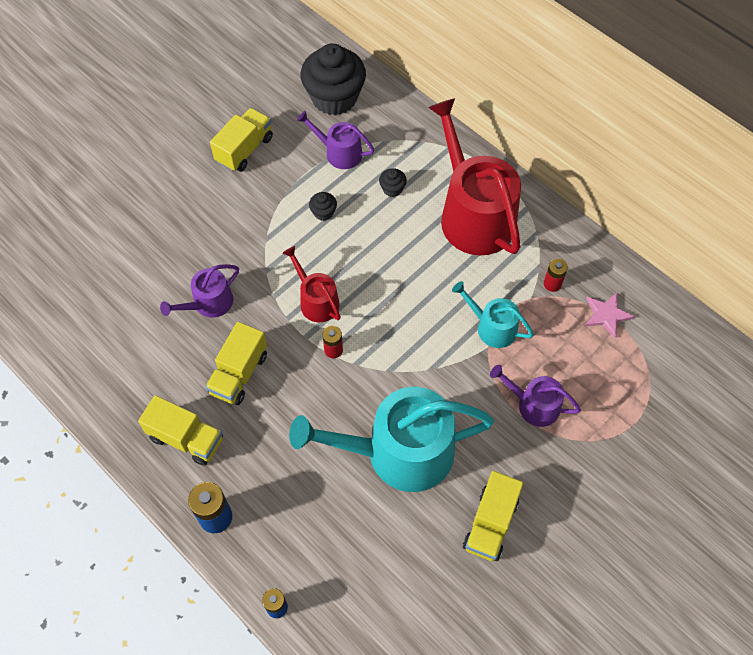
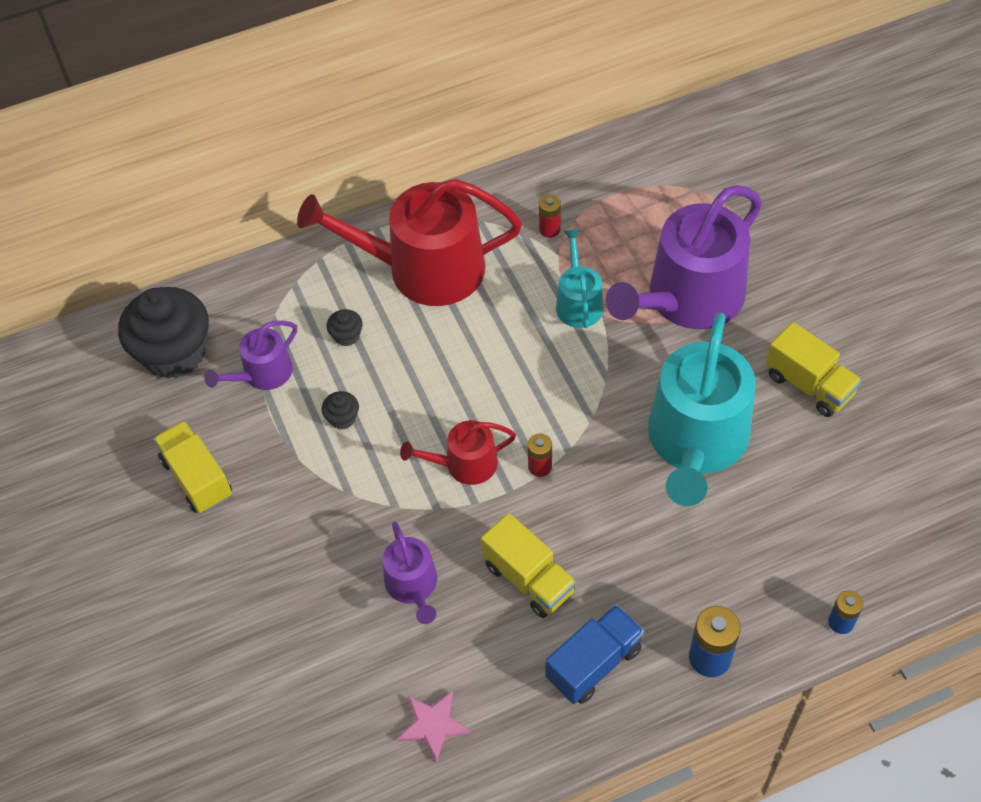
camera: 65 degrees left, 5 degrees down
yellow truck [138,395,223,466] -> blue truck [545,604,644,704]
turquoise watering can [452,281,534,348] -> turquoise watering can turned 120 degrees clockwise [556,229,604,328]
purple watering can [490,365,581,427] -> purple watering can [606,185,762,329], size x2.02
pink star [585,292,635,339] -> pink star moved to [397,691,471,763]

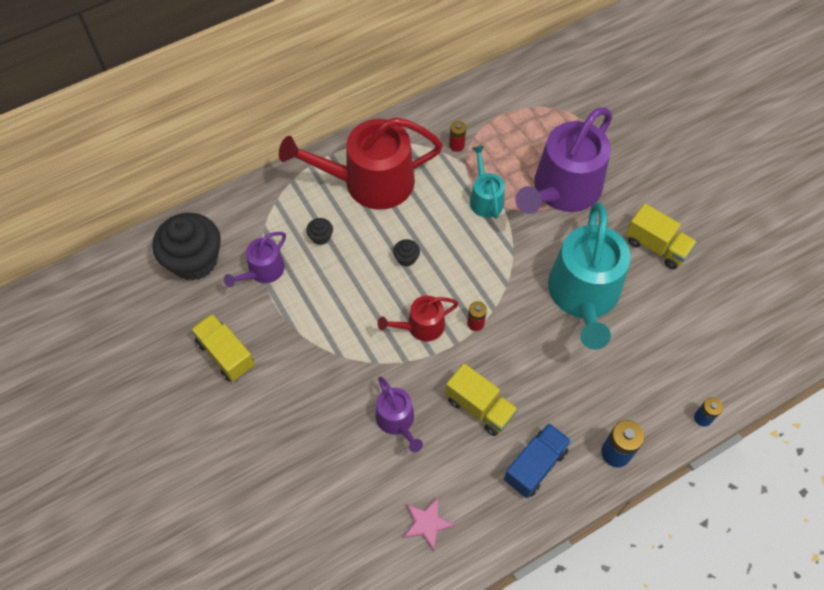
camera: 10 degrees left, 5 degrees up
black cupcake [322,391,359,429] -> black cupcake moved to [393,239,420,267]

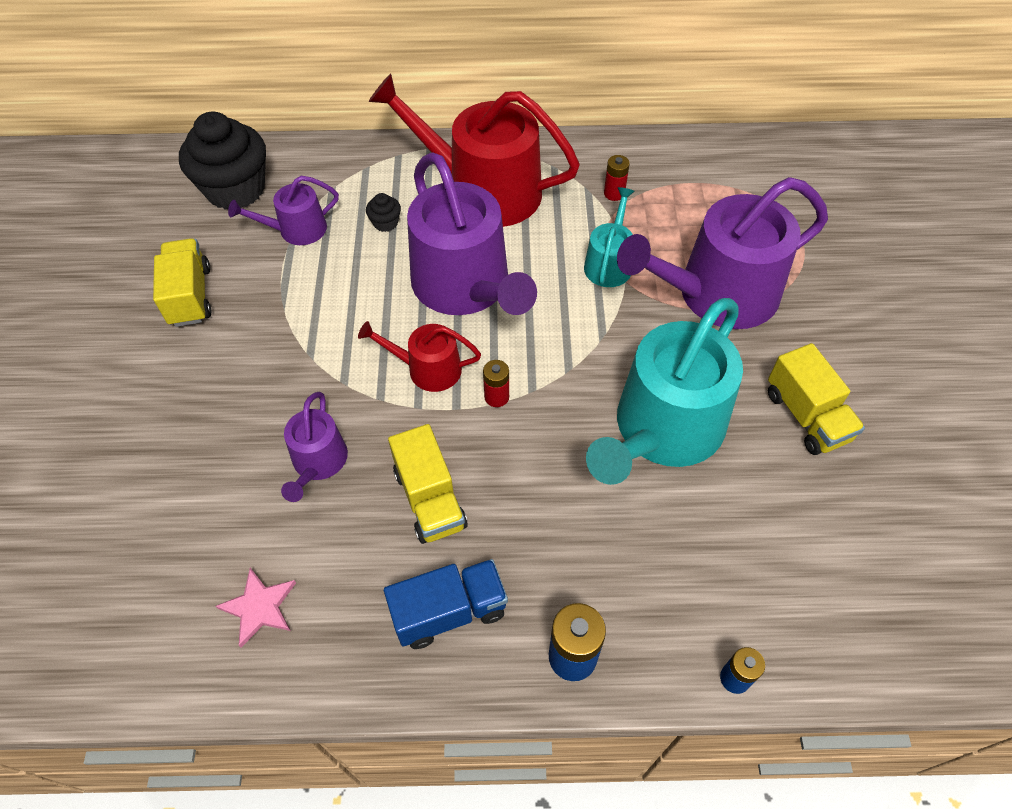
camera: 30 degrees right, 5 degrees down
black cupcake [393,239,420,267] -> purple watering can [407,152,537,315]

